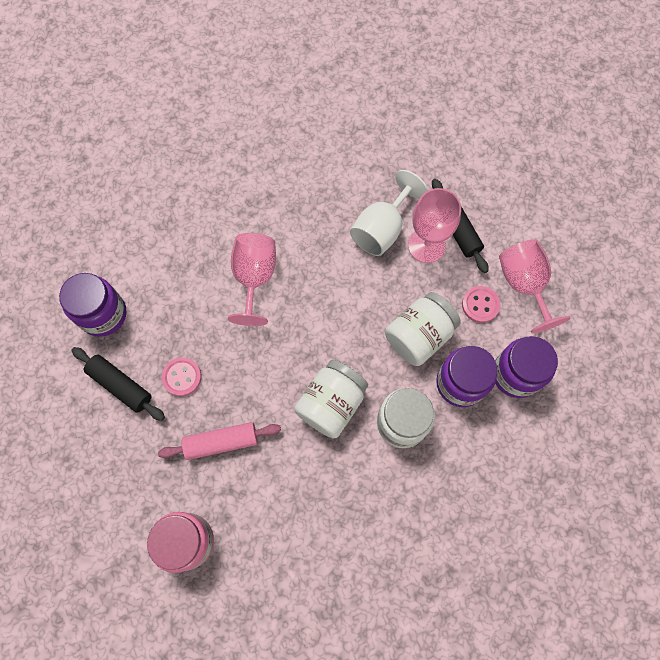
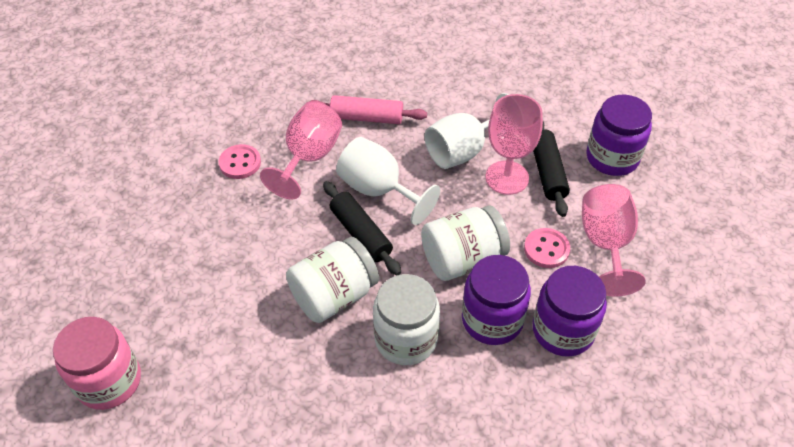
camera: 20 degrees right, 20 degrees down
purple jar [59,273,126,337] -> purple jar moved to [586,95,652,176]
black rolling pin [71,347,165,421] -> black rolling pin moved to [323,181,401,275]
pink rolling pin [158,422,281,460] -> pink rolling pin moved to [309,95,427,124]
pink button [162,357,201,396] -> pink button moved to [219,144,261,179]
none -> white goblet [336,137,440,225]

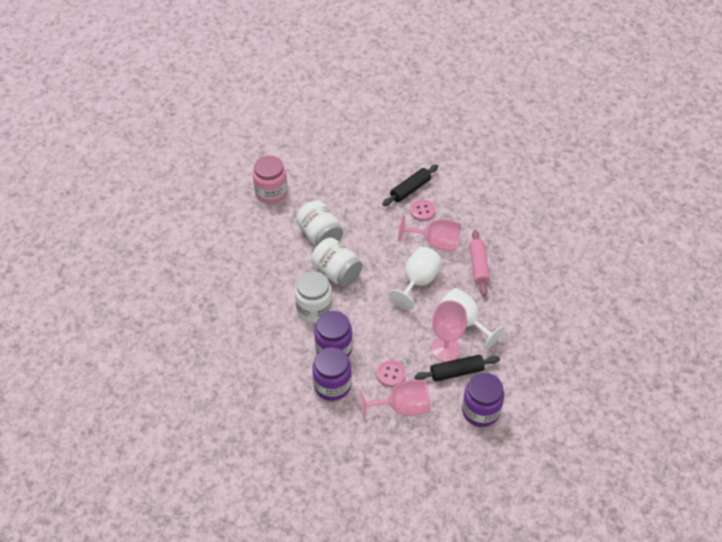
camera: 80 degrees right, 0 degrees up
black rolling pin [323,181,401,275] -> black rolling pin moved to [382,165,438,206]
white jar [421,205,510,281] -> white jar moved to [296,200,343,246]

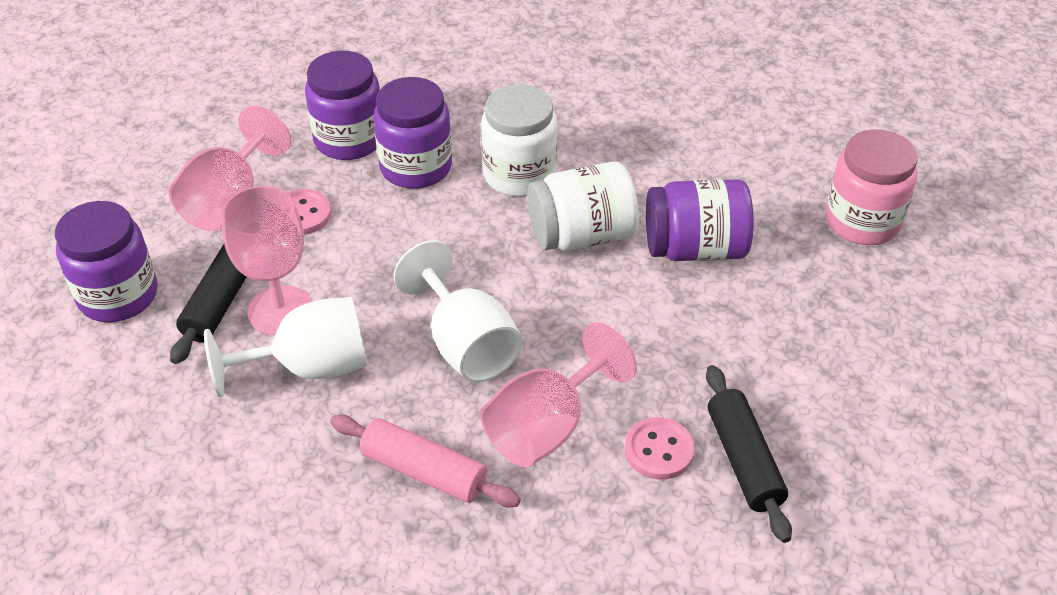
camera: 120 degrees right, 5 degrees down
white jar [296,200,343,246] -> purple jar [646,179,754,261]

